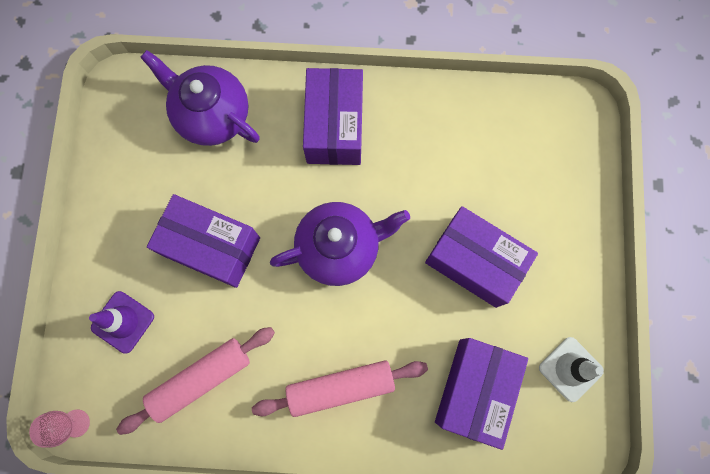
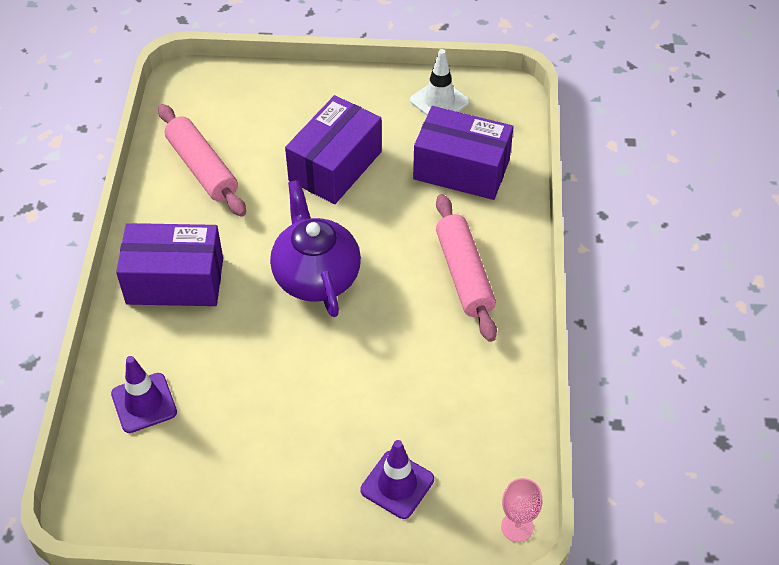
camera: 90 degrees left, 25 degrees down
pink rolling pin [116,327,275,435] -> pink rolling pin moved to [158,104,246,217]
purple teapot [140,50,260,146] -> purple traffic cone [111,356,177,433]
purple box [147,194,260,288] -> none

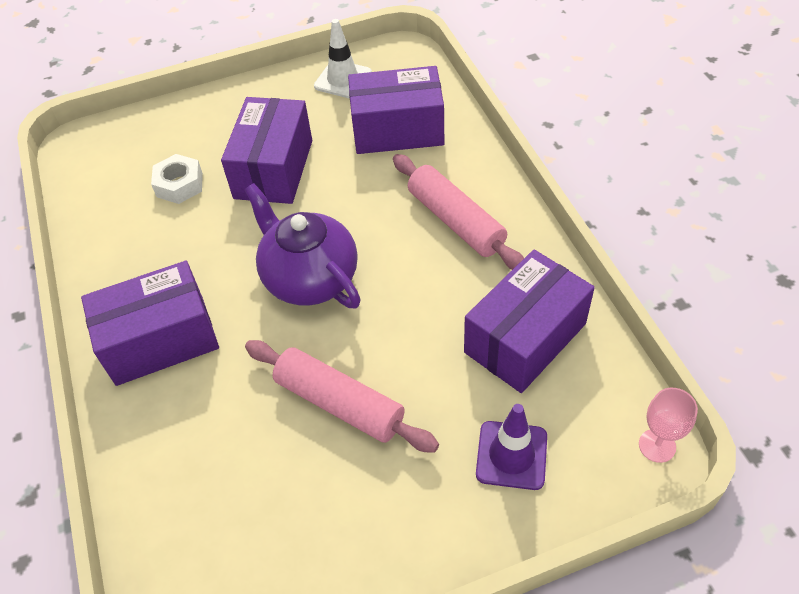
camera: 20 degrees left, 0 degrees up
purple traffic cone [111,356,177,433] -> none
pink rolling pin [158,104,246,217] -> pink rolling pin moved to [245,340,439,453]
none -> white nut [151,154,203,204]
none -> purple box [464,250,595,393]

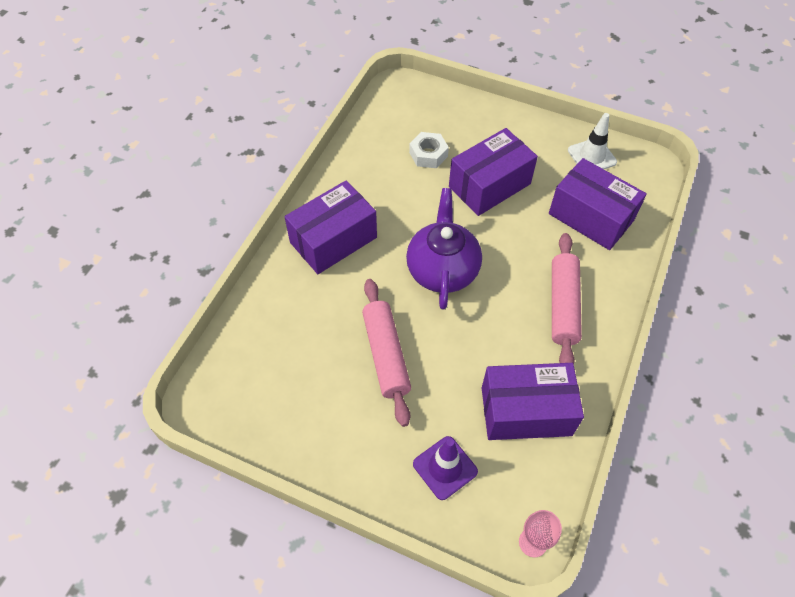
camera: 40 degrees right, 5 degrees up
purple box [81,261,219,386] -> purple box turned 60 degrees counterclockwise [285,180,377,274]

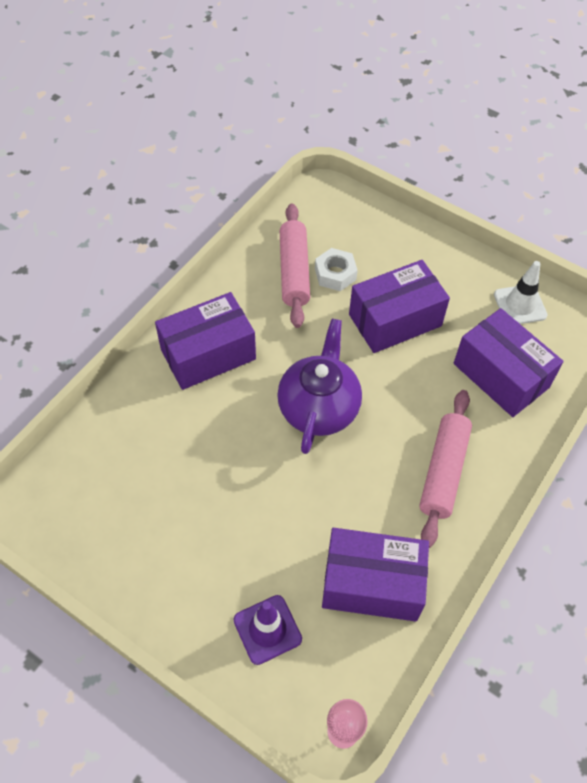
camera: 10 degrees right, 0 degrees up
pink rolling pin [362,279,411,427] -> pink rolling pin moved to [280,204,310,328]

